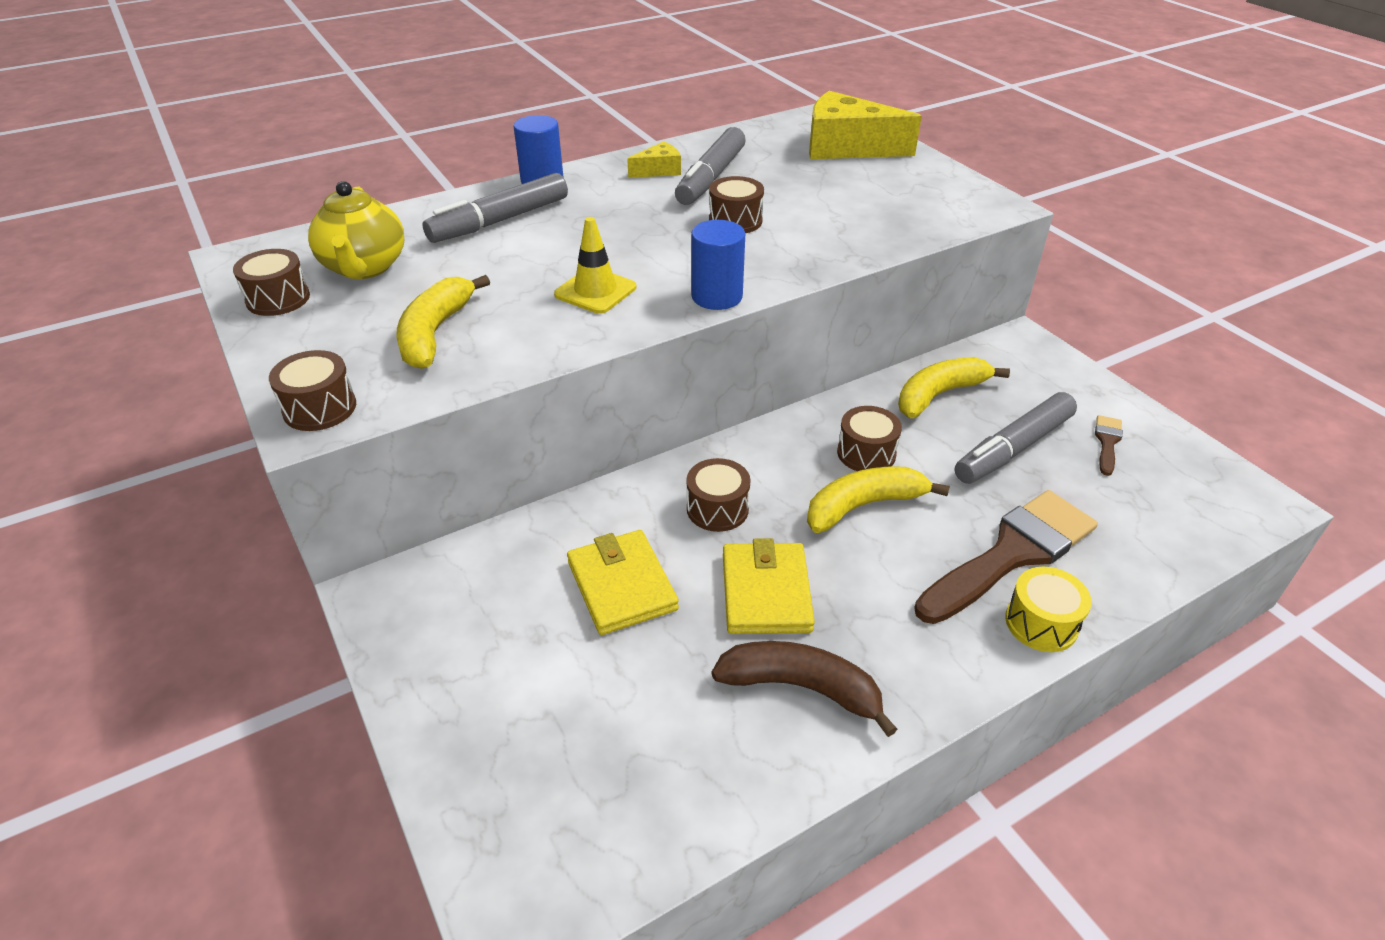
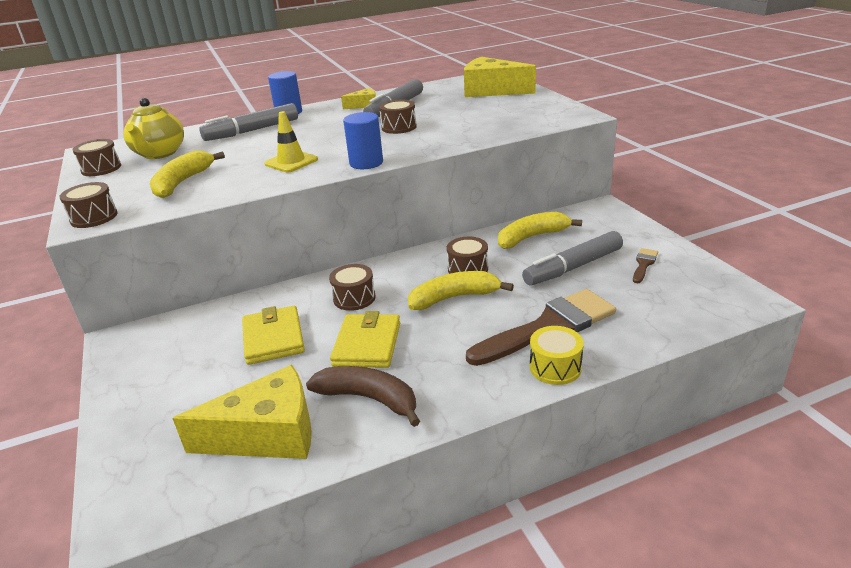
camera: 10 degrees right, 10 degrees down
none -> yellow cheese [172,365,312,459]

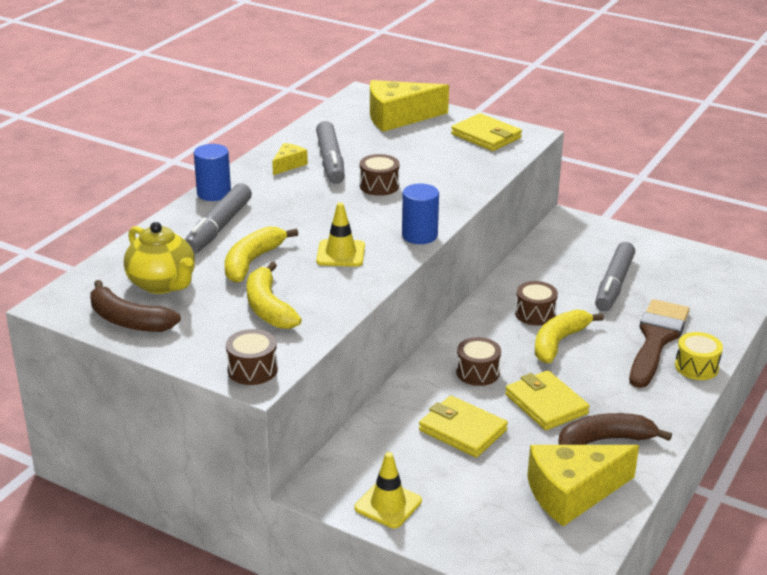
camera: 40 degrees left, 0 degrees up
brown drum [72,139,121,176] -> brown banana [90,280,181,332]
yellow cheese [172,365,312,459] -> yellow cheese turned 150 degrees counterclockwise [527,445,639,526]
yellow banana [498,212,582,249] -> yellow banana moved to [225,226,298,283]
brown brush [633,248,658,283] -> none
none -> yellow traffic cone [355,452,422,528]
none -> yellow wallet [451,113,522,151]

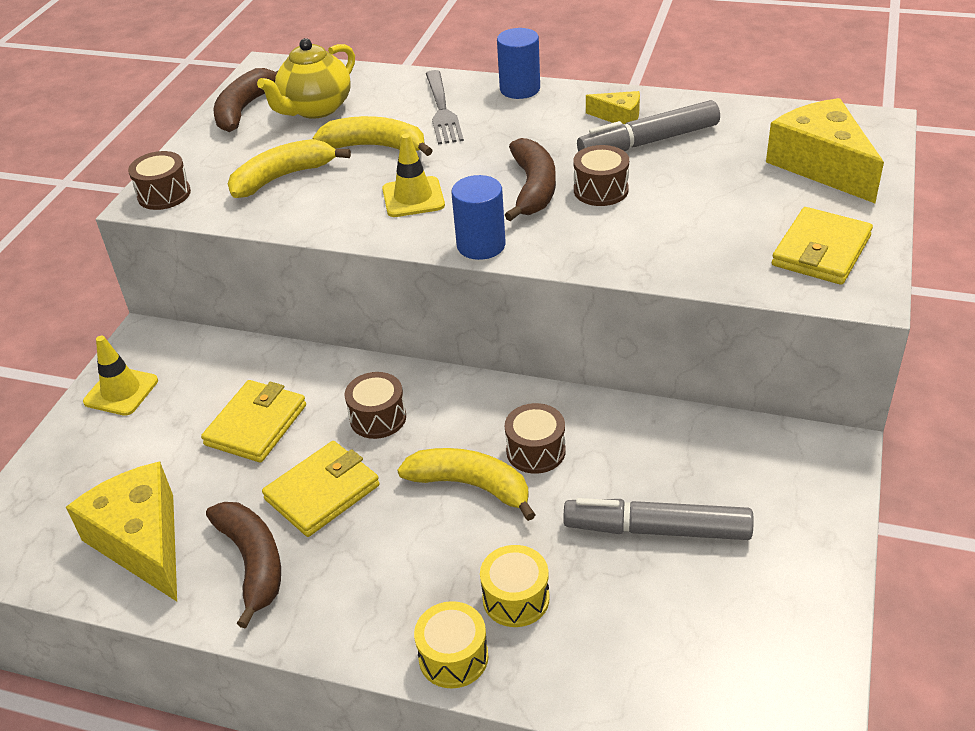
camera: 80 degrees right, 10 degrees up
grey marker [185,183,252,254] -> grey fork [426,70,464,145]
brown brush [629,299,690,388] -> yellow drum [480,545,549,627]
none -> brown banana [505,138,556,221]

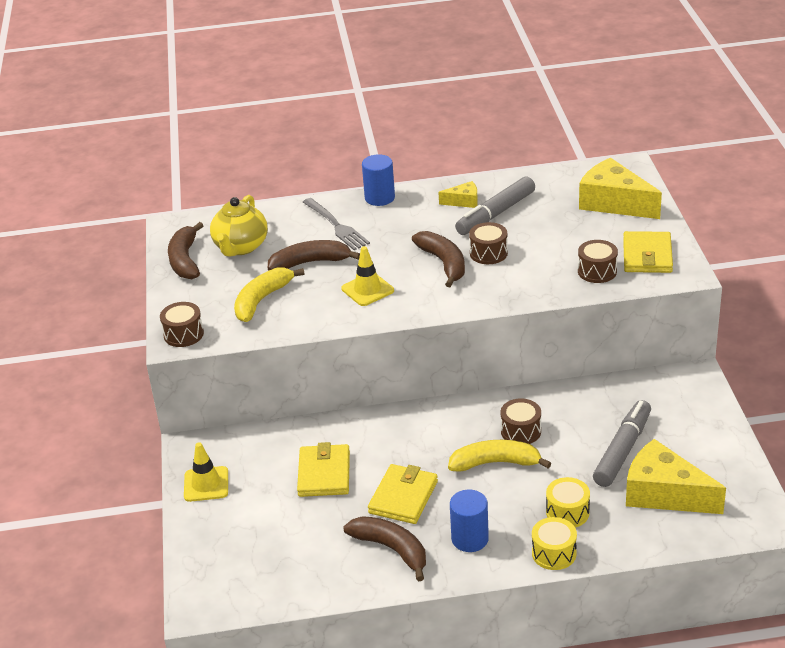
camera: 25 degrees left, 5 degrees down
yellow cheese [66,461,177,601] -> yellow cheese moved to [626,439,726,514]
yellow banana [312,116,433,156] -> brown banana [268,240,360,270]
brown drum [345,372,406,439] -> brown drum moved to [578,240,618,283]
blue cylinder [451,175,506,260] -> blue cylinder moved to [450,490,489,552]
grey marker [563,498,754,540] -> grey marker turned 135 degrees clockwise [593,400,651,487]

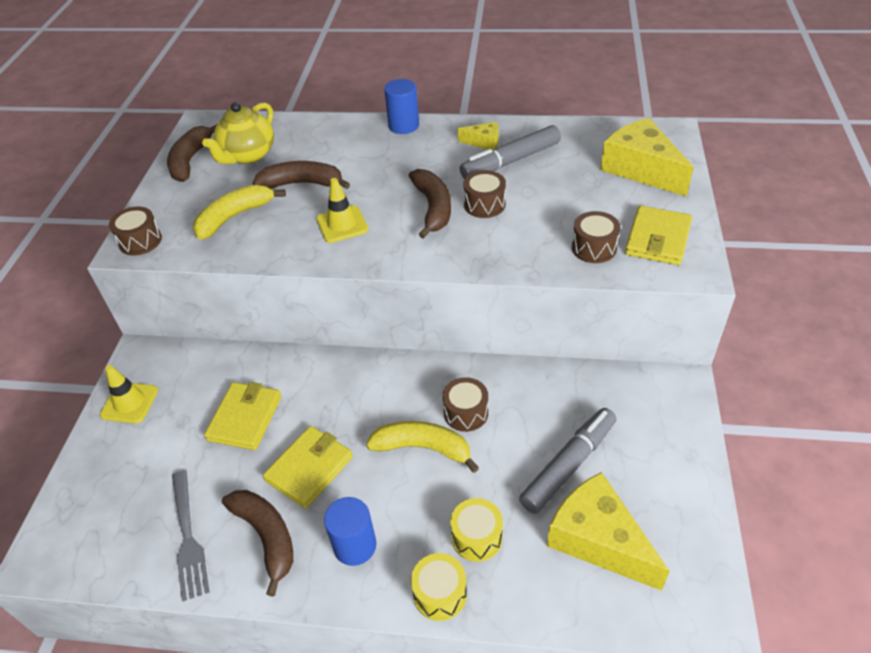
camera: 15 degrees right, 10 degrees up
grey fork [303,198,370,250] -> grey fork moved to [172,470,210,602]

